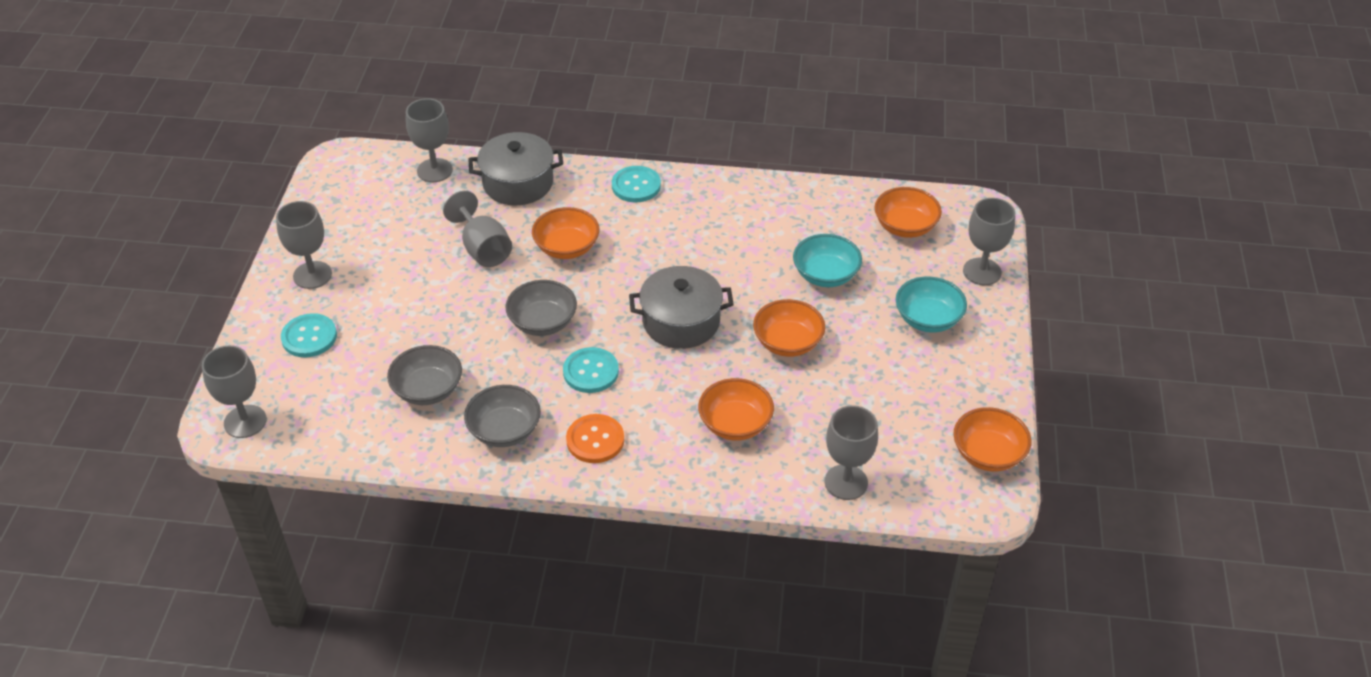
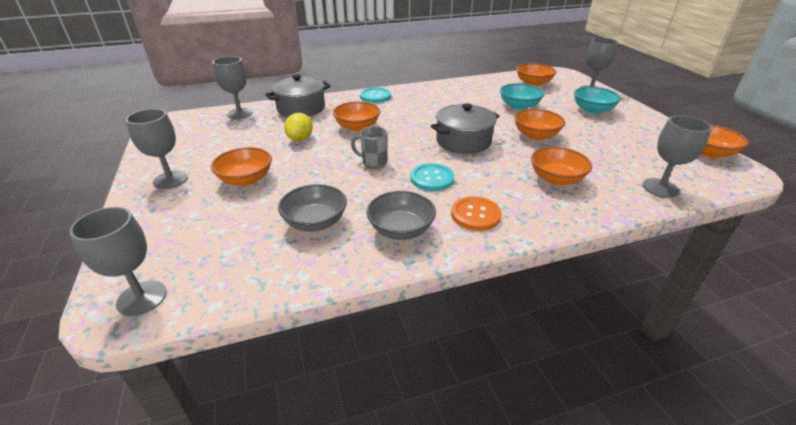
camera: 25 degrees left, 10 degrees down
turquoise button [281,313,337,357] -> none
grey goblet [443,191,512,267] -> yellow lemon [284,113,313,141]
grey bowl [505,280,577,336] -> grey mug [351,126,388,169]
none -> orange bowl [211,147,272,186]

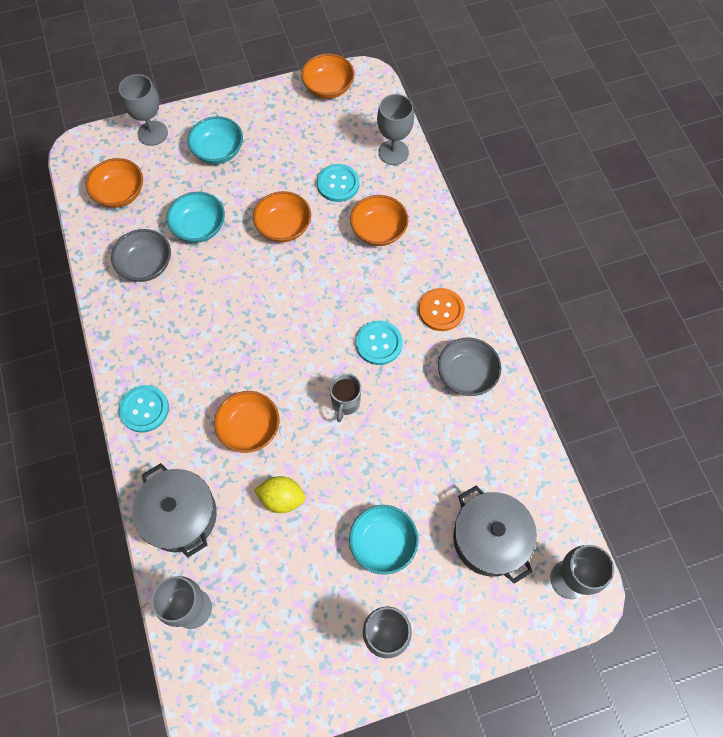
camera: 90 degrees left, 30 degrees up
orange bowl [211,147,272,186] -> turquoise bowl [349,505,418,575]
grey bowl [278,184,347,231] -> grey bowl moved to [111,229,171,282]
grey pot [431,103,499,154] -> grey pot moved to [453,485,537,584]
none -> turquoise button [317,164,359,202]

